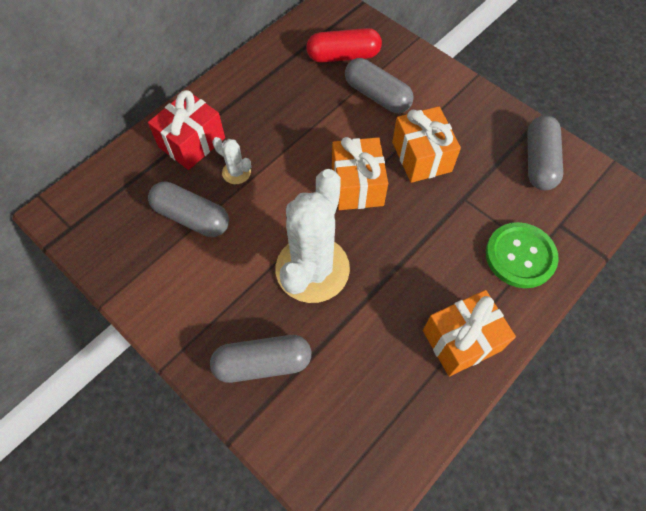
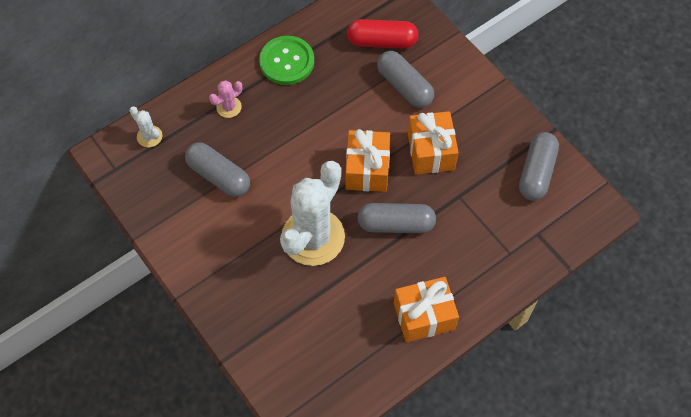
camera: 10 degrees right, 0 degrees up
red gift [148,90,225,170] -> pink cactus [209,80,242,118]
grey capsule [210,335,311,383] -> grey capsule moved to [357,203,436,233]
white cactus [213,137,251,184] -> white cactus moved to [129,107,162,148]
green button [486,222,559,288] -> green button moved to [259,36,314,85]

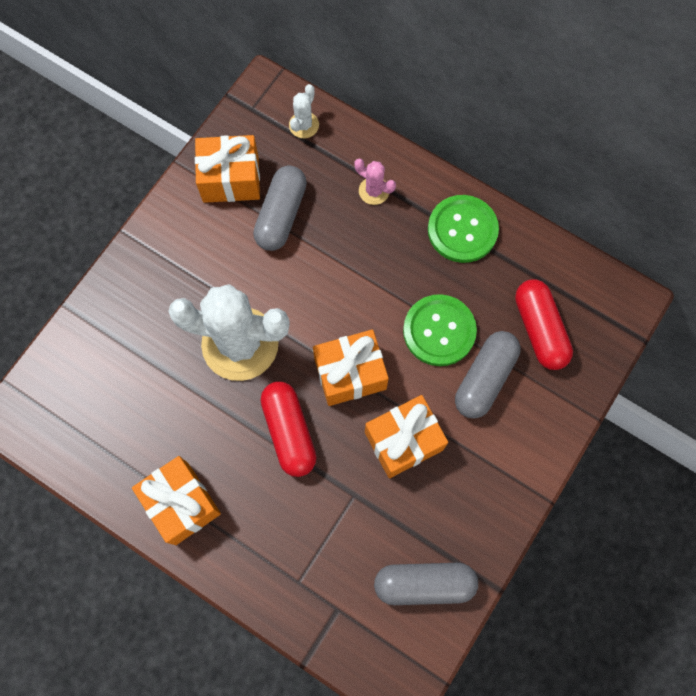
camera: 70 degrees right, 10 degrees up
grey capsule [357,203,436,233] -> red capsule [261,381,317,477]
none -> orange gift [195,135,260,203]
none -> green button [403,294,477,366]

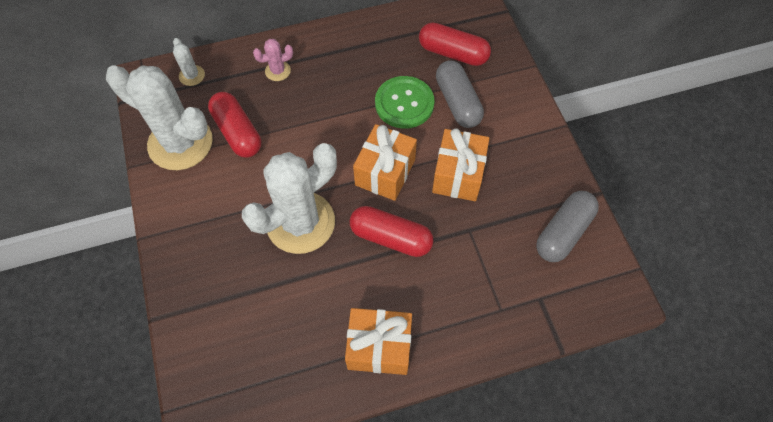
camera: 50 degrees left, 10 degrees down
orange gift [195,135,260,203] -> white cactus [106,65,213,170]
grey capsule [253,165,307,251] -> red capsule [208,92,261,158]
green button [428,195,499,263] -> none

